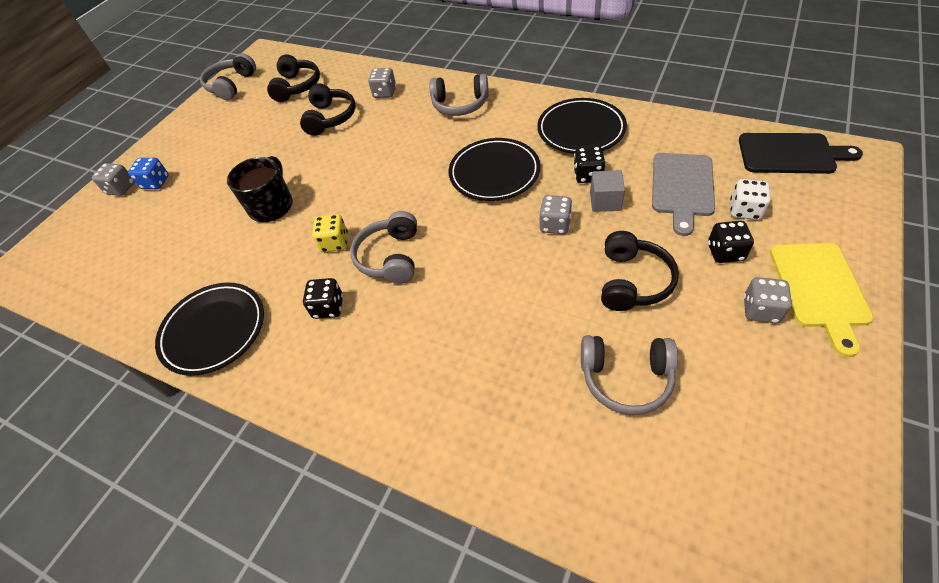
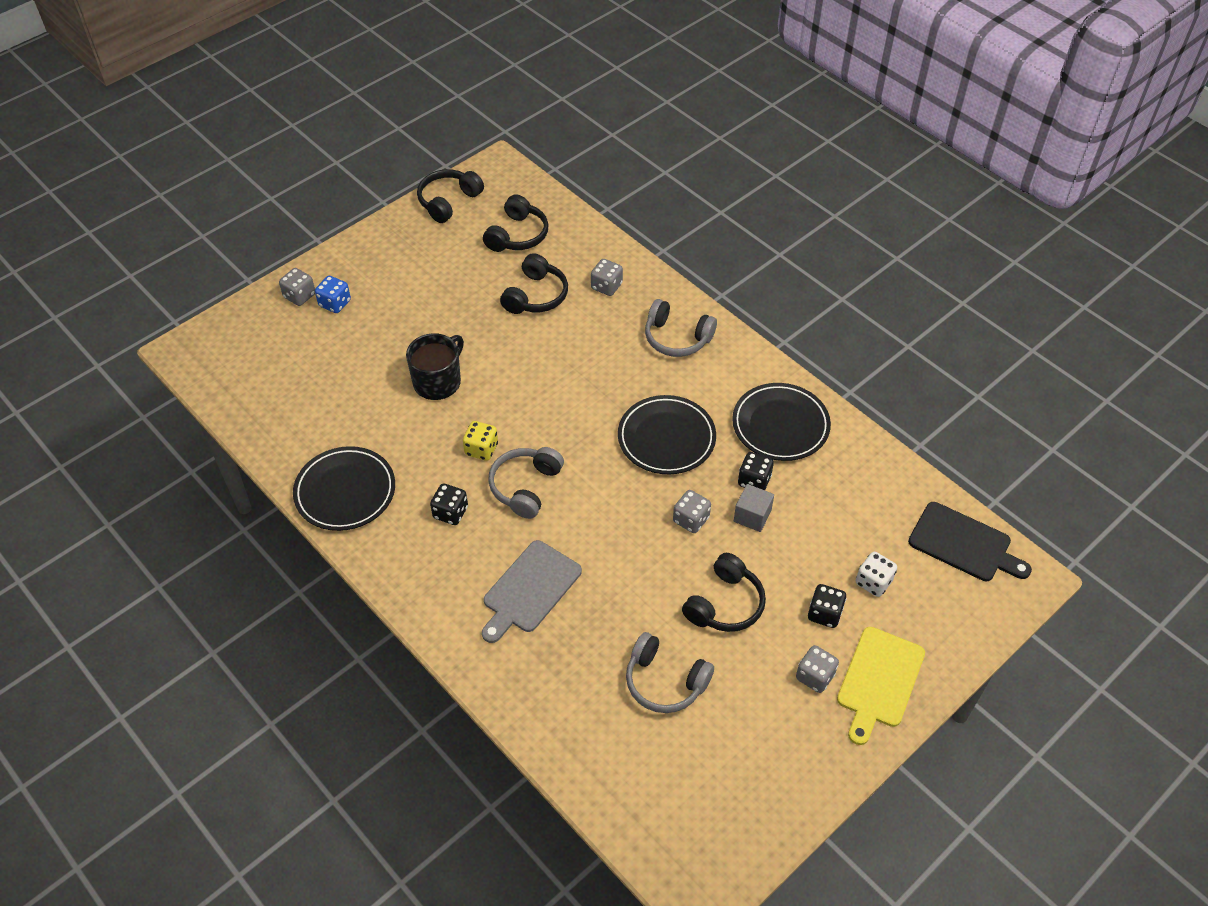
camera: 15 degrees right, 0 degrees up
grey headphones [200,53,256,100] -> black headphones [417,169,484,223]
grey cutting board [652,153,715,236] -> grey cutting board moved to [482,540,582,643]

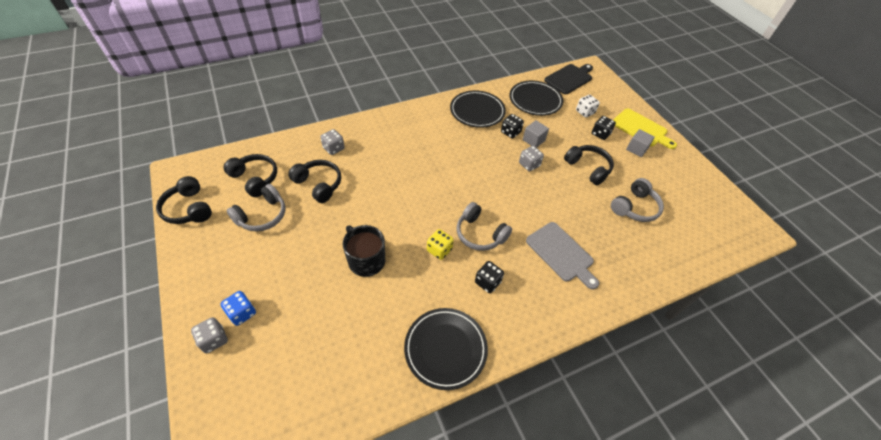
camera: 75 degrees left, 0 degrees up
black plate [618,395,716,474] -> black plate moved to [509,81,563,116]
grey headphones [645,299,717,357] -> grey headphones moved to [226,184,286,232]
grey dice [796,645,839,693] -> grey cube [626,129,655,157]

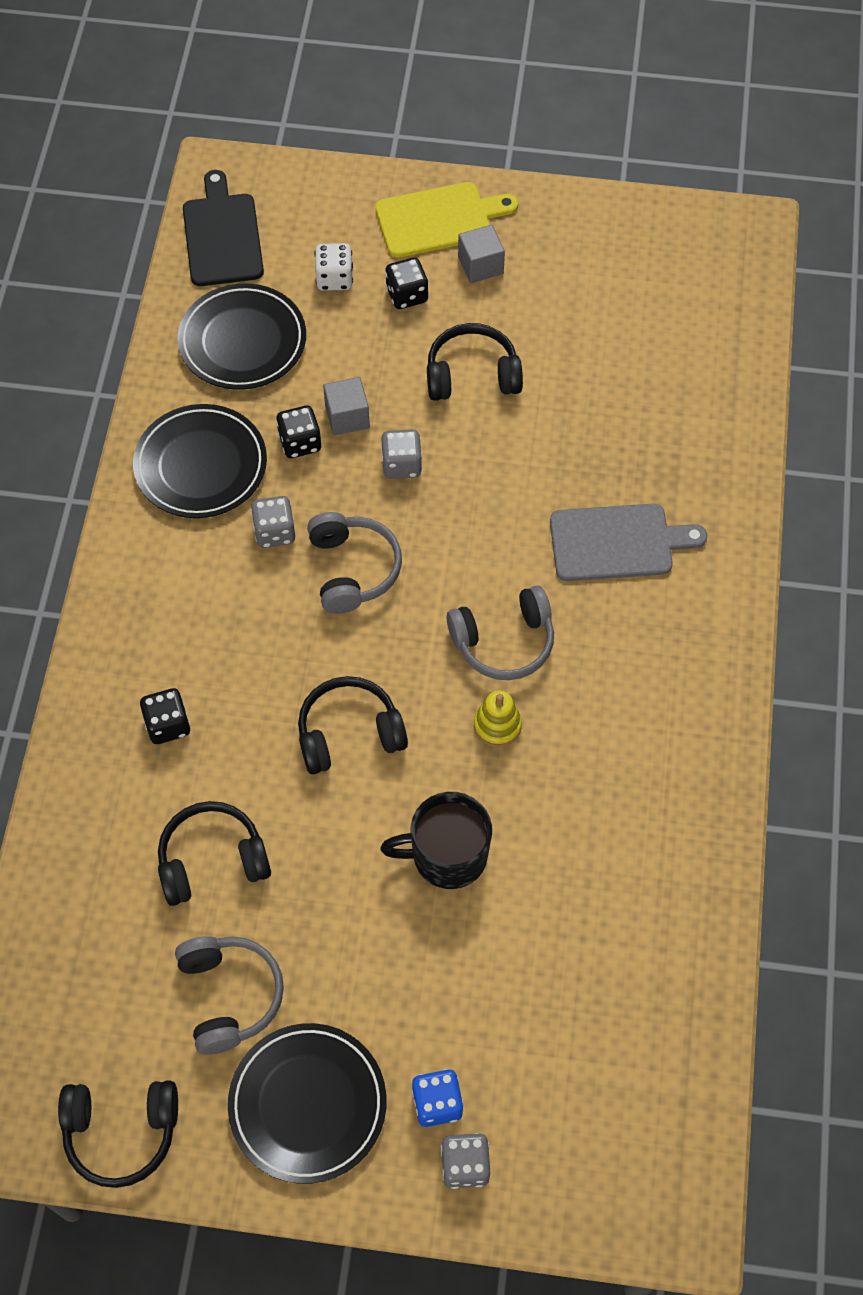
camera: 55 degrees left, 10 degrees up
black headphones [224,154,277,197] -> black headphones moved to [298,676,408,774]
grey dice [320,129,345,155] -> grey dice moved to [251,496,296,548]
black plate [404,308,488,390] -> black plate moved to [228,1023,386,1184]
yellow dice [427,229,454,260] -> yellow stacking toy [474,691,522,747]
black dice [475,261,504,293] -> black dice moved to [140,688,191,744]
grey headphones [611,178,664,222] -> grey headphones moved to [307,512,402,614]

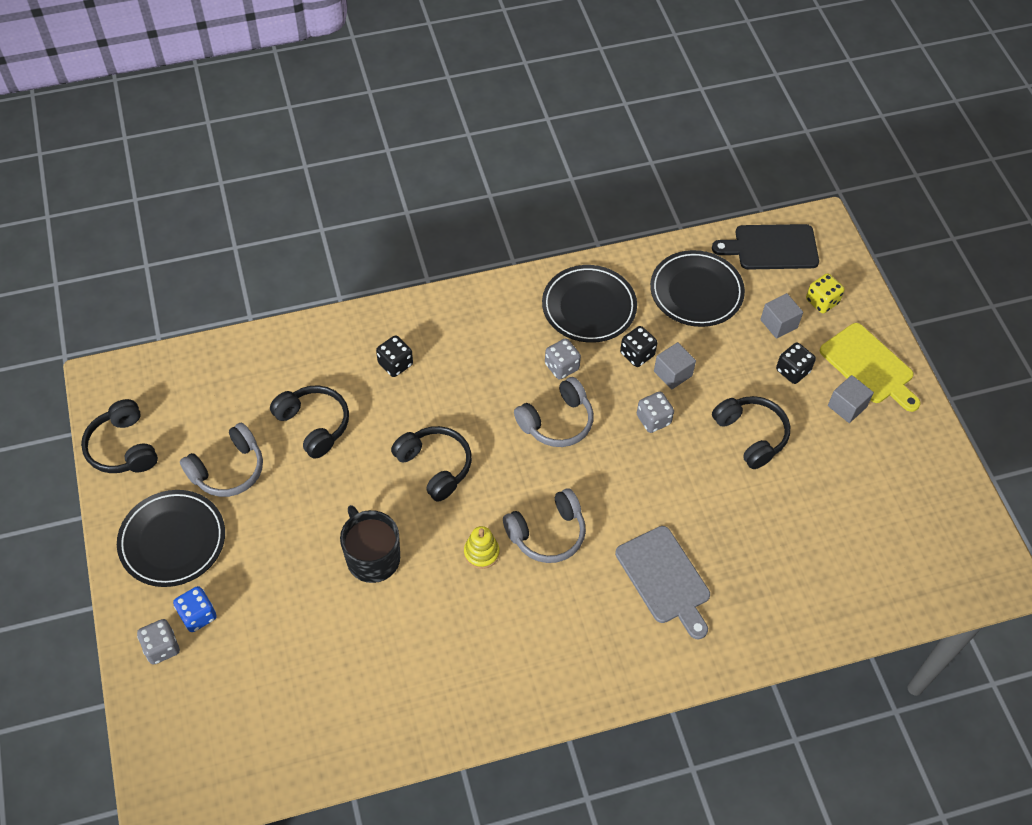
camera: 65 degrees right, 5 degrees down
black cutting board [183,170,264,286] -> black cutting board turned 150 degrees counterclockwise [712,224,819,270]
white dice [314,243,353,291] -> grey cube [760,293,803,339]
grey headphones [447,585,554,680] -> grey headphones turned 75 degrees counterclockwise [503,488,586,563]
none -> yellow dice [806,273,845,313]

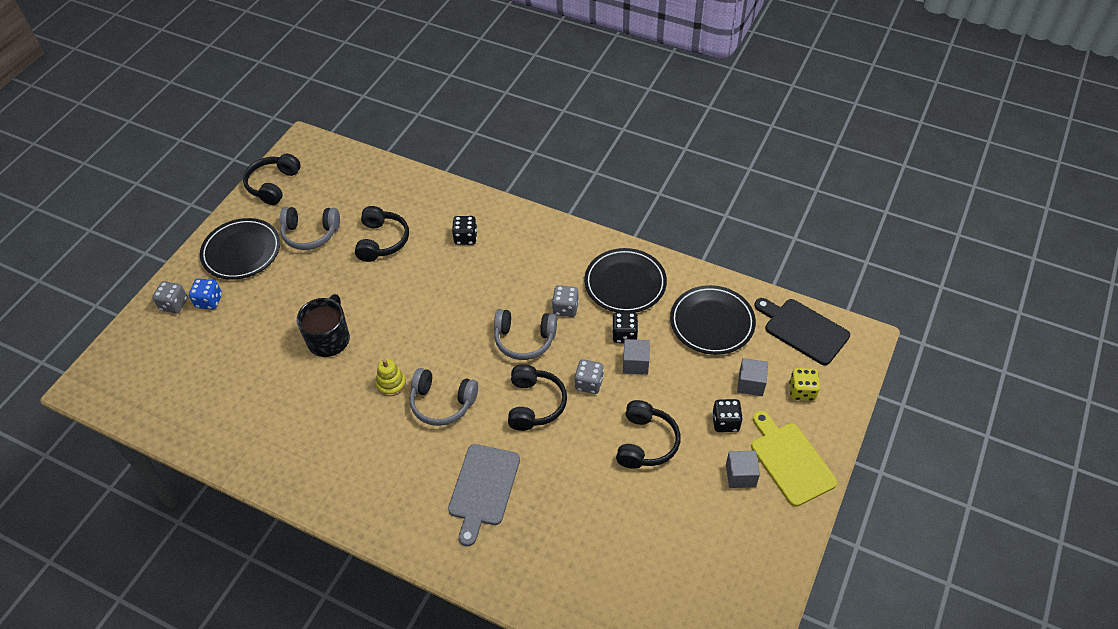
camera: 45 degrees right, 5 degrees down
black headphones [391,426,472,502] -> black headphones moved to [508,364,567,431]
yellow cutting board [820,323,921,412] -> yellow cutting board turned 150 degrees clockwise [751,411,837,507]

